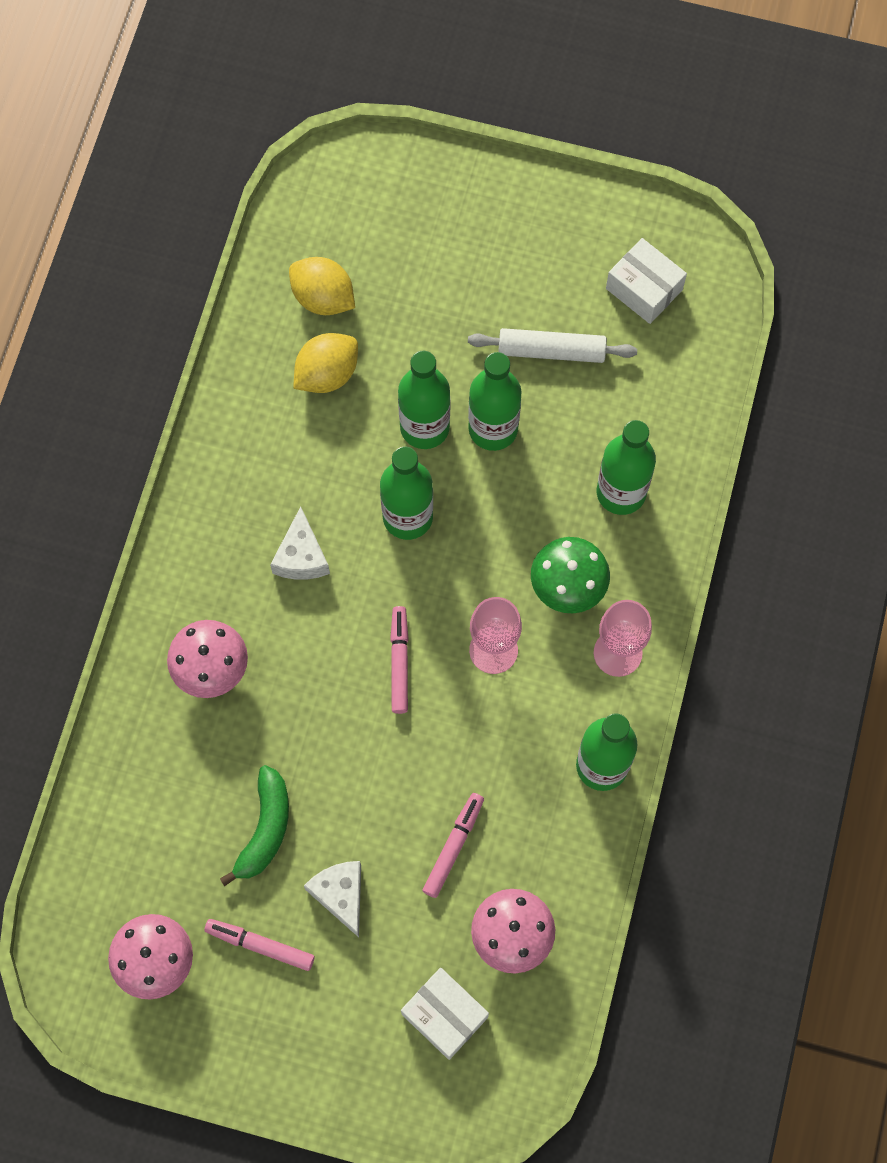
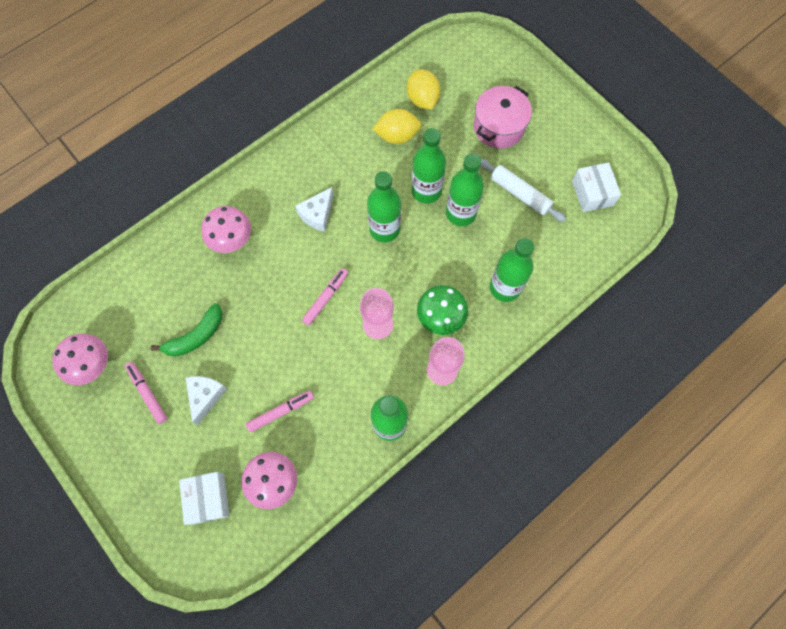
camera: 35 degrees right, 0 degrees up
none -> pink pot [474,86,532,149]

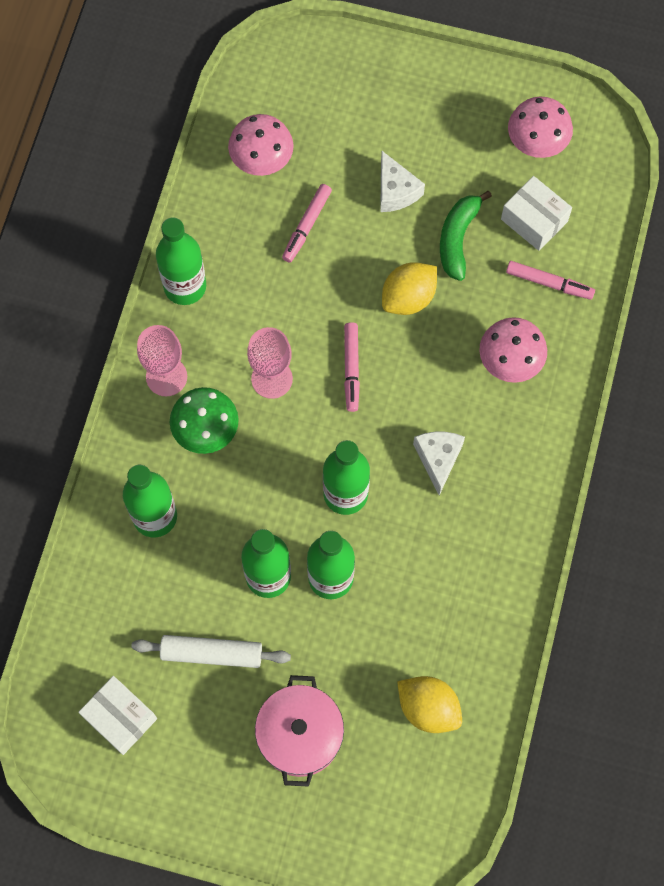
camera: 145 degrees right, 0 degrees up
pink marker [125,362,167,424] -> pink marker moved to [506,261,595,300]
white box [179,472,229,525] -> white box moved to [501,176,572,251]
yellow lemon [372,109,421,144] -> yellow lemon moved to [382,262,437,315]

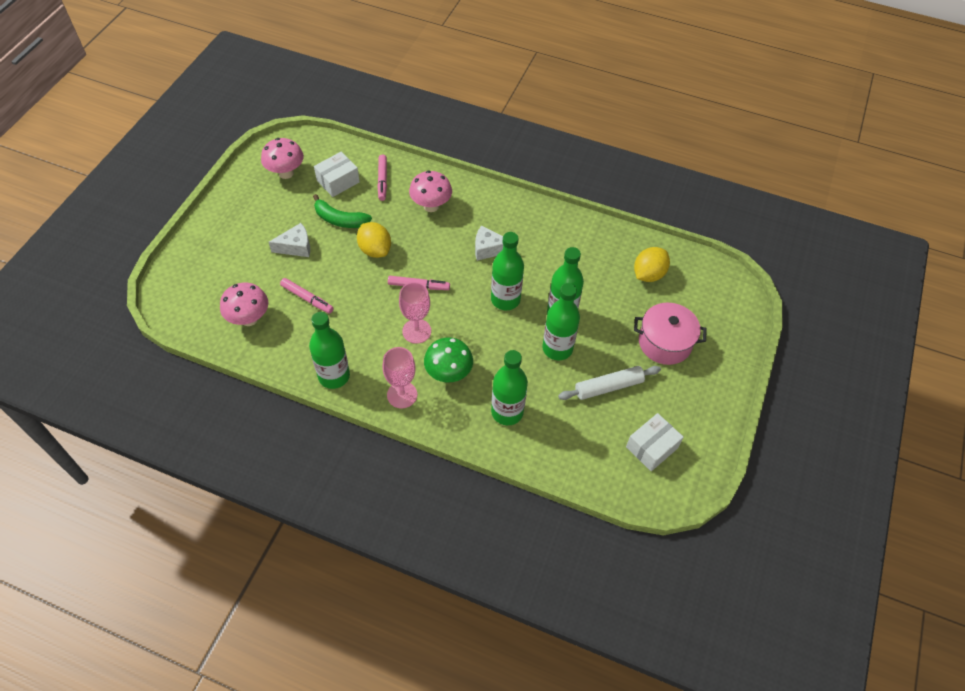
camera: 85 degrees left, 15 degrees down
white rolling pin [131,635,291,668] -> white rolling pin turned 60 degrees clockwise [558,366,661,400]
pink marker [506,261,595,300] -> pink marker turned 150 degrees clockwise [377,155,387,201]

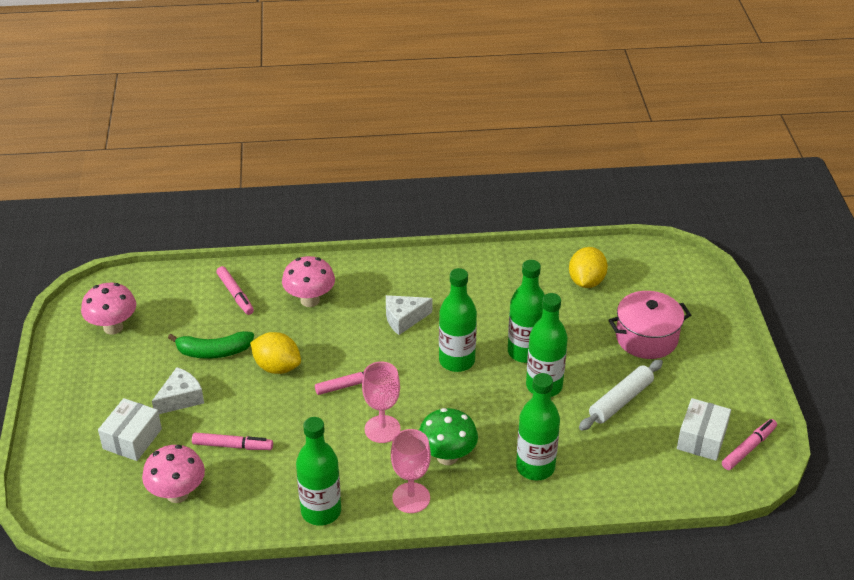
camera: 25 degrees left, 15 degrees down
white box [314,152,360,197] -> white box moved to [98,398,162,461]
none -> pink marker [722,419,777,470]

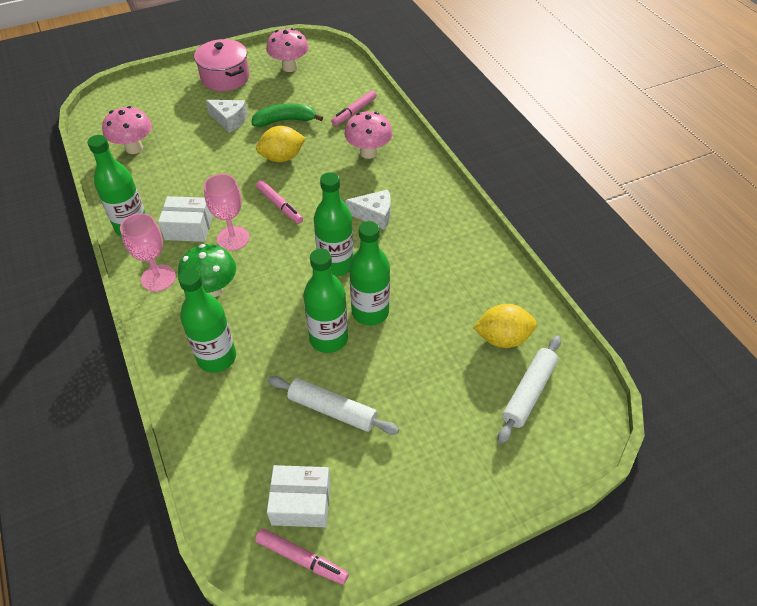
camera: 70 degrees right, 10 degrees up
white box [98,398,162,461] -> white box moved to [158,196,212,242]
green banana [168,331,254,359] -> green banana turned 105 degrees clockwise [252,104,323,127]
pink marker [192,432,273,450] -> none
yellow lemon [250,332,301,374] -> yellow lemon turned 60 degrees clockwise [256,126,306,162]
white cheese [386,295,432,335] -> white cheese turned 135 degrees clockwise [345,189,391,230]
pink pot [608,291,691,359] -> pink pot moved to [194,39,249,91]
none -> white rolling pin [498,336,561,444]

